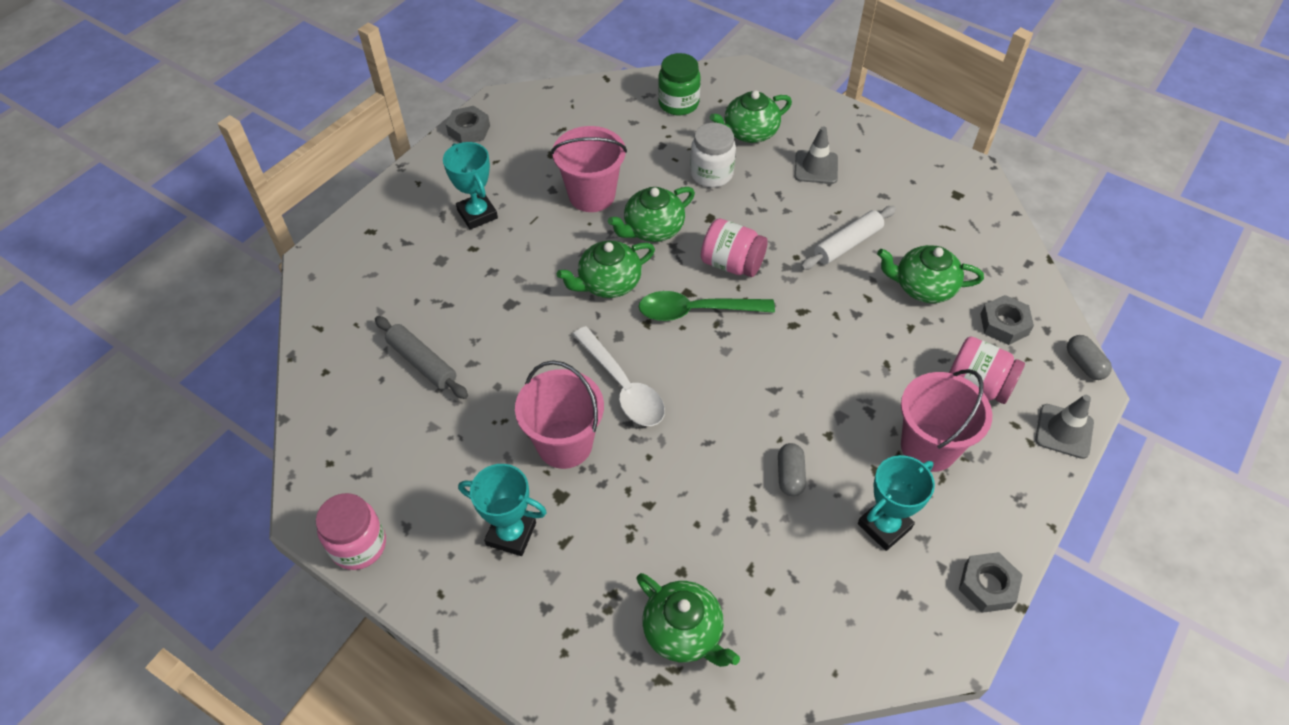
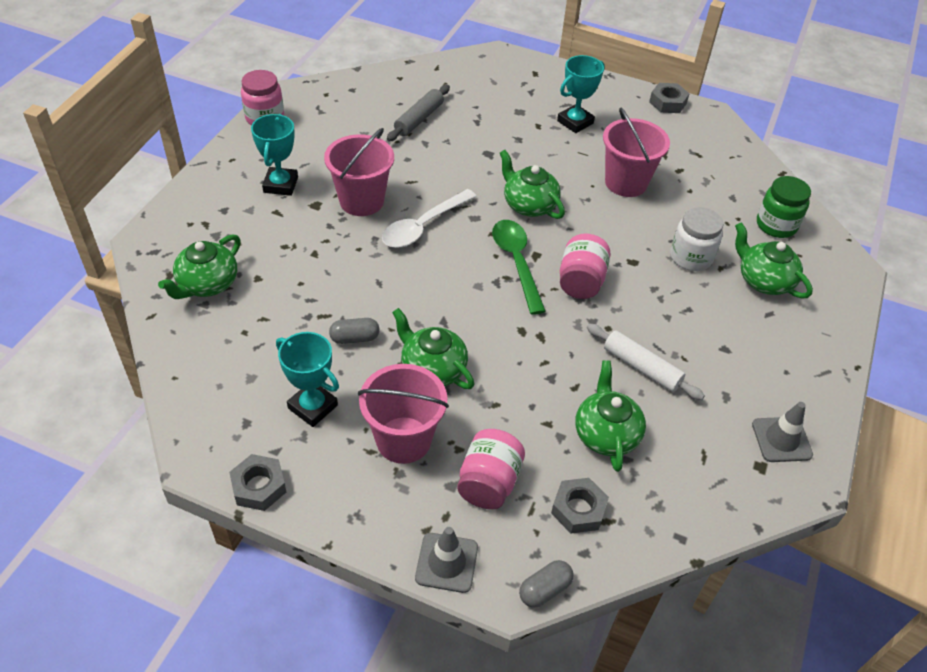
camera: 75 degrees right, 5 degrees down
green teapot [608,187,695,242] -> green teapot moved to [392,308,474,389]
grey traffic cone [795,126,838,184] -> grey traffic cone moved to [752,402,813,462]

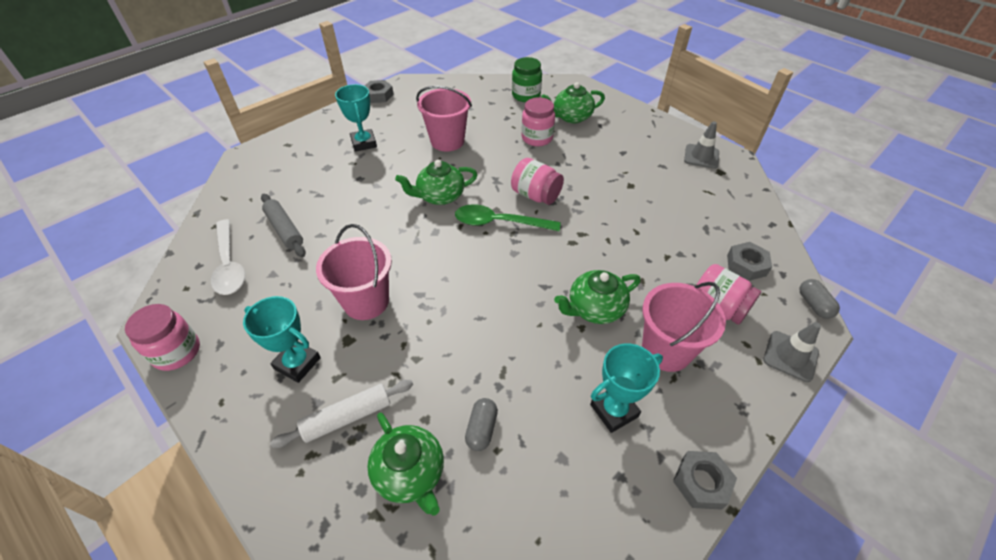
camera: 65 degrees left, 0 degrees up
grey capsule [329,318,380,344] -> grey capsule moved to [465,398,498,451]
white spoon [382,189,477,248] -> white spoon moved to [211,219,245,295]
green teapot [575,360,646,472] -> none
white rolling pin [587,324,705,400] -> white rolling pin moved to [270,380,413,448]
white jar [670,207,724,271] -> pink jar [521,97,555,146]

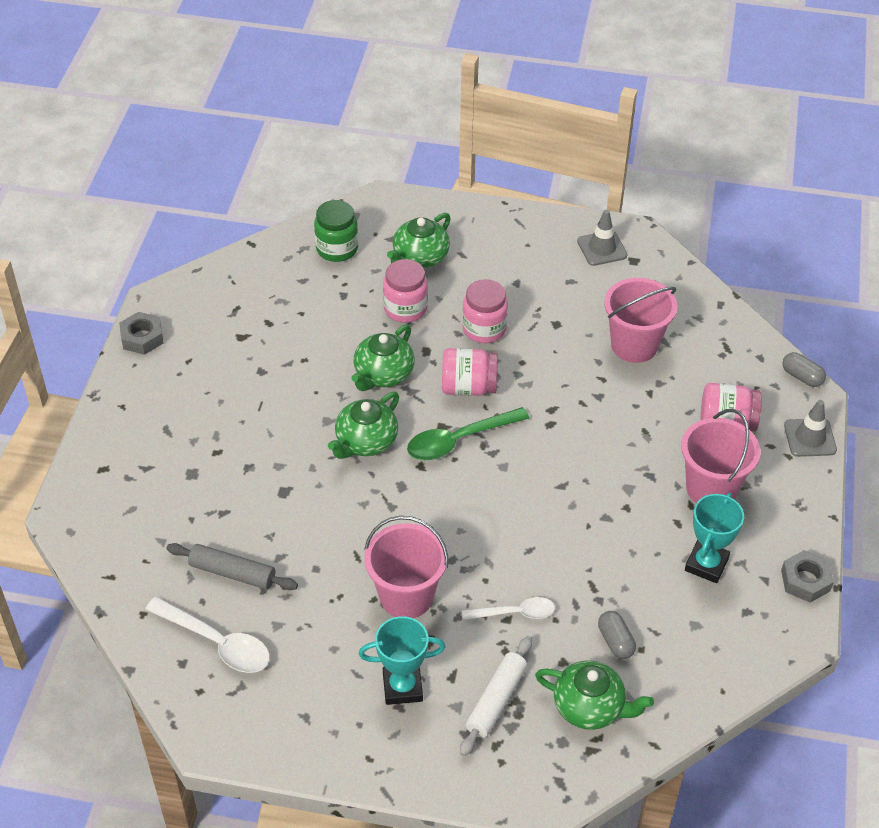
camera: 35 degrees left, 0 degrees up
pink jar [125,304,200,371] -> pink jar moved to [462,279,508,343]
turquoise trophy [335,84,377,152] -> none
pink bucket [416,86,472,151] -> pink bucket moved to [604,278,677,363]
green teapot [554,270,641,324] -> green teapot moved to [351,324,414,391]
grey nut [727,242,772,281] -> none
none -> white spoon [462,597,555,620]

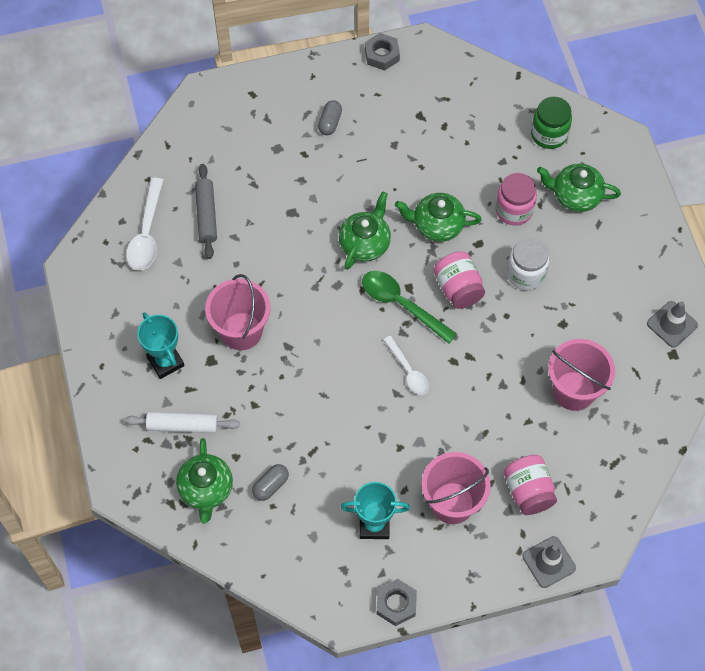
camera: 65 degrees right, 15 degrees up
green teapot [328,392,399,459] -> green teapot turned 105 degrees clockwise [339,192,391,270]
pink jar [462,279,508,343] -> white jar [507,238,549,290]
white spoon [462,597,555,620] -> white spoon moved to [384,336,429,395]
grey capsule [782,352,826,387] -> grey capsule moved to [318,100,342,135]

